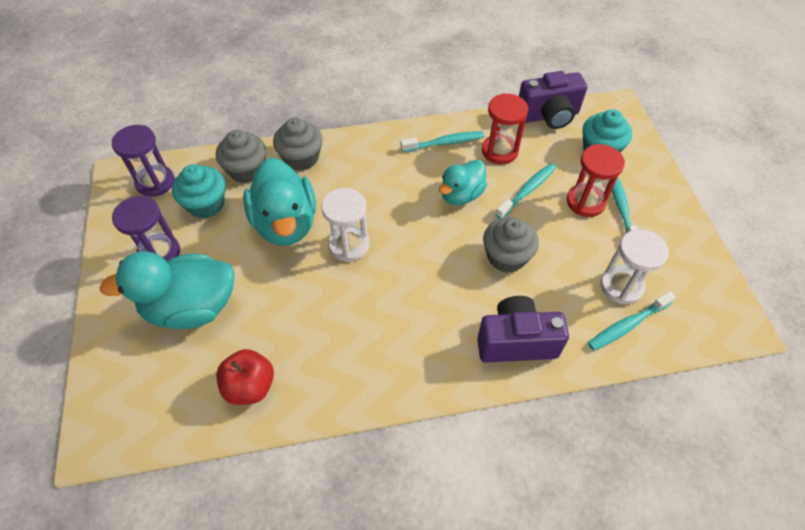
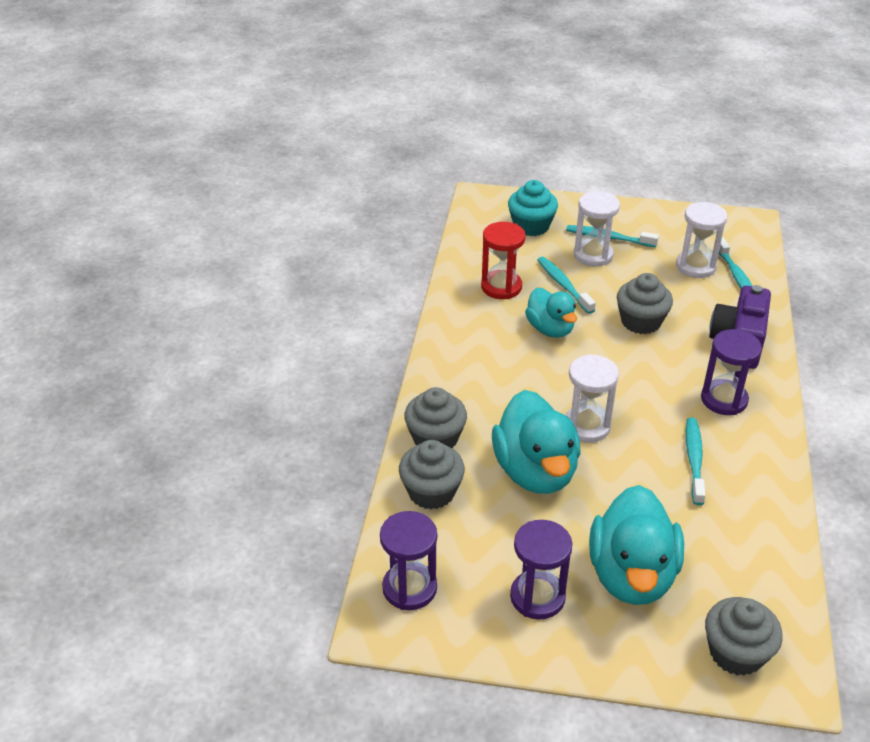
camera: 70 degrees left, 15 degrees down
turquoise cupcake [172,164,225,219] -> none
red apple [216,349,274,405] -> none
turquoise duck [243,158,316,246] -> turquoise duck turned 75 degrees clockwise [492,390,581,494]
turquoise toothbrush [400,131,484,152] -> turquoise toothbrush moved to [686,418,706,505]
purple camera [519,71,587,129] -> none
red hourglass [567,144,625,217] -> white hourglass [574,191,620,267]
none -> purple hourglass [701,329,762,415]
none -> grey cupcake [705,597,783,676]

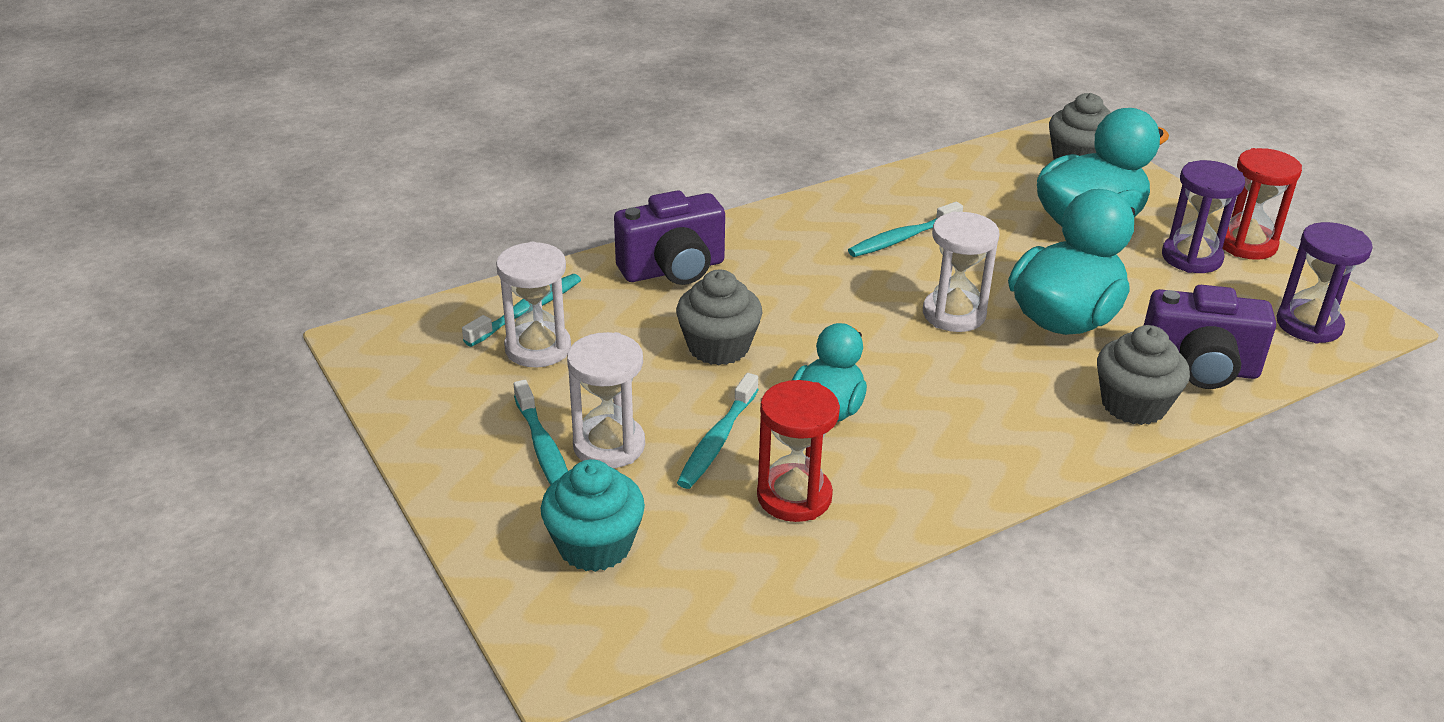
camera: 130 degrees left, 5 degrees down
grey cupcake [399,440,465,509] -> purple camera [1144,285,1276,389]
purple hourglass [701,329,762,415] -> none
none -> red hourglass [1222,148,1302,260]

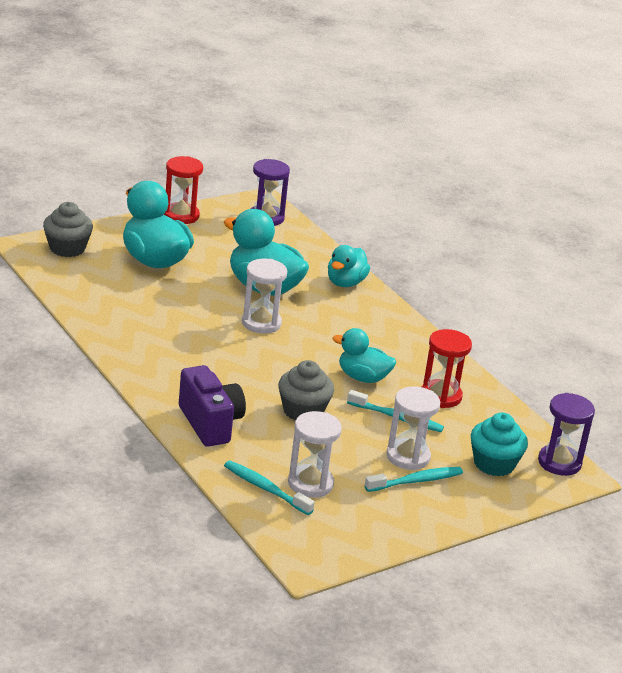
camera: 95 degrees left, 5 degrees down
turquoise toothbrush [848,202,963,257] -> none
grey cupcake [1097,325,1190,425] -> turquoise duck [328,245,370,287]
purple camera [1144,285,1276,389] -> none
purple hourglass [1162,160,1245,273] -> purple hourglass moved to [538,393,595,476]

